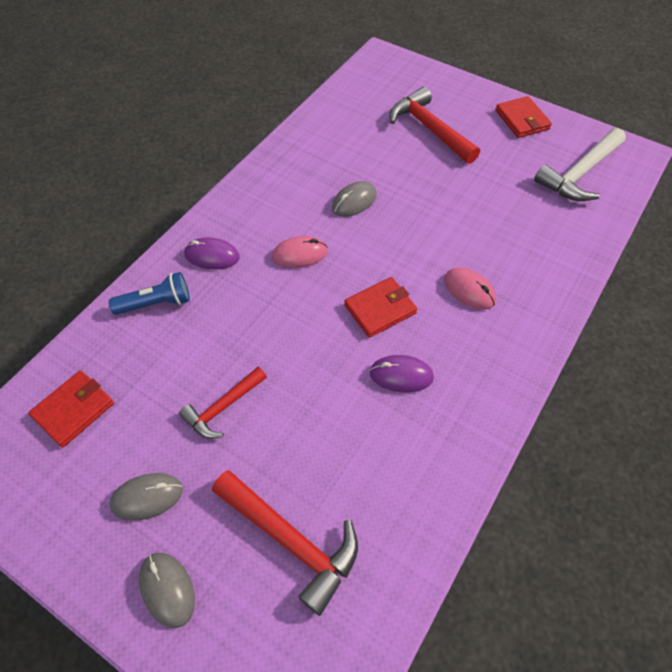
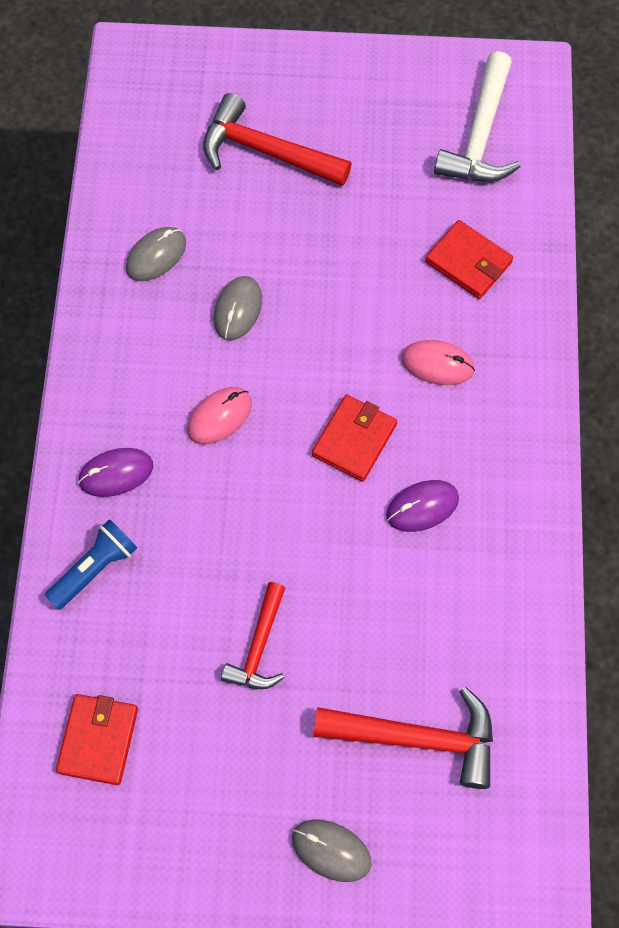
camera: 30 degrees left, 10 degrees up
grey mouse [109,473,183,521] -> grey mouse moved to [126,227,186,281]
red wallet [495,96,552,138] -> red wallet moved to [425,220,513,299]

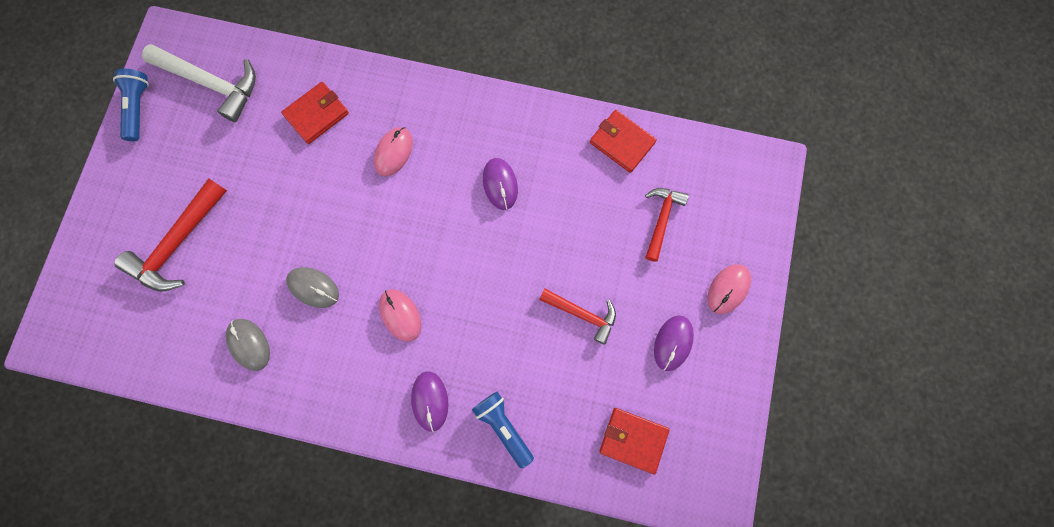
camera: 80 degrees left, 10 degrees up
grey mouse [292,819,372,882] -> pink mouse [707,264,751,314]
red wallet [312,394,397,482] -> red wallet moved to [590,110,657,173]
red hammer [313,687,493,789] -> red hammer [645,188,689,262], size x0.63
none -> blue flashlight [113,69,149,141]
none -> purple mouse [654,315,694,371]

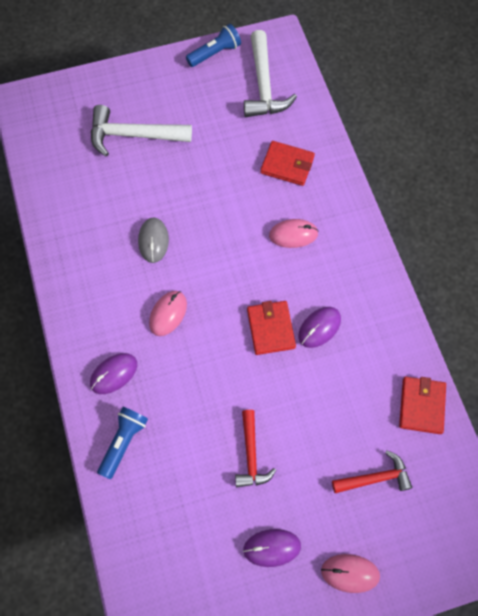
camera: 60 degrees right, 10 degrees down
red hammer [114,178,227,292] -> white hammer [91,105,192,157]
grey mouse [226,319,270,371] -> none
red wallet [599,408,670,475] -> red wallet moved to [247,301,296,355]

